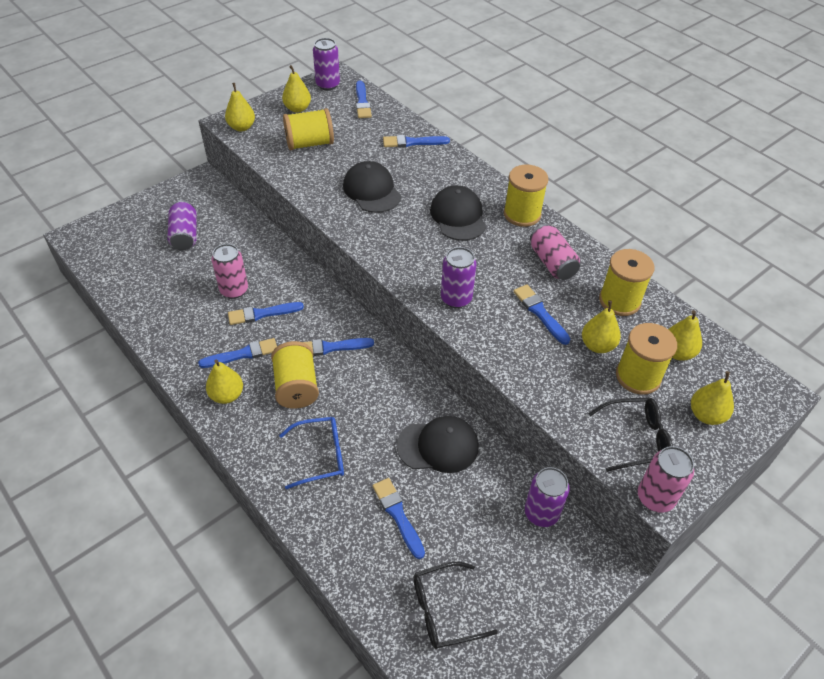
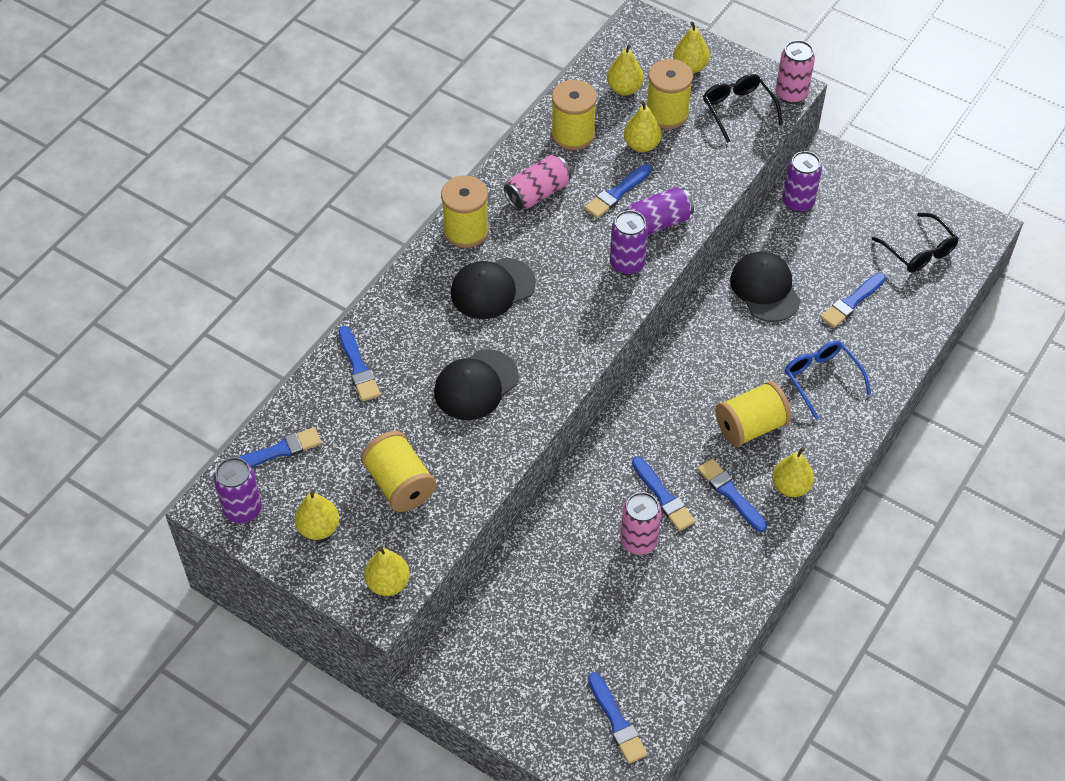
camera: 105 degrees left, 5 degrees up
purple can [168,200,197,250] -> purple can moved to [624,187,694,235]
blue brush [303,338,374,356] -> blue brush moved to [588,672,647,764]

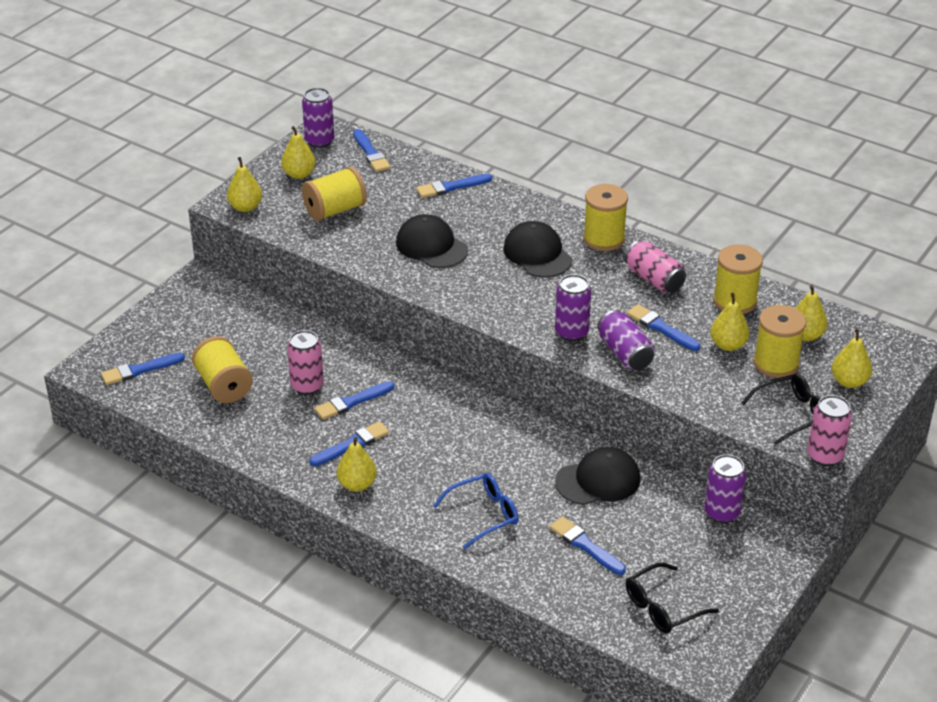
camera: 90 degrees right, 15 degrees down
yellow spool [715,381,792,447] -> yellow spool moved to [192,336,253,403]

